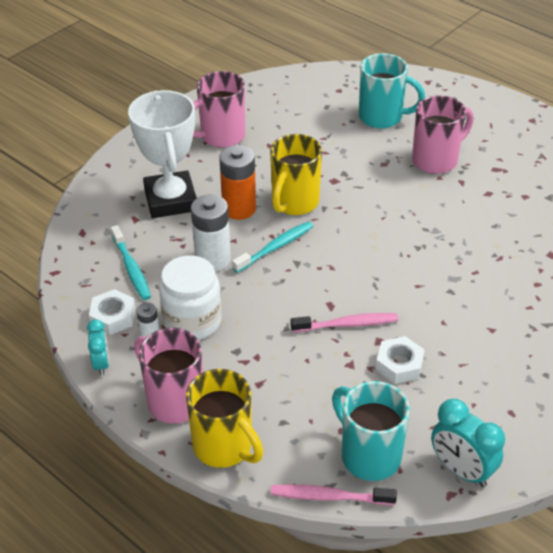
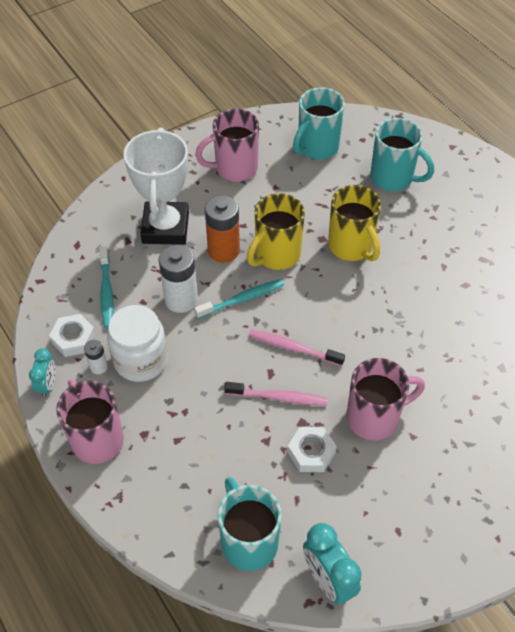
camera: 15 degrees right, 10 degrees up
yellow mug [186,369,263,468] -> yellow mug moved to [328,185,381,261]
pink toothbrush [271,484,397,505] -> pink toothbrush moved to [249,329,345,366]
pink mug [412,95,473,174] -> pink mug moved to [346,358,425,440]
none -> turquoise mug [293,87,345,159]

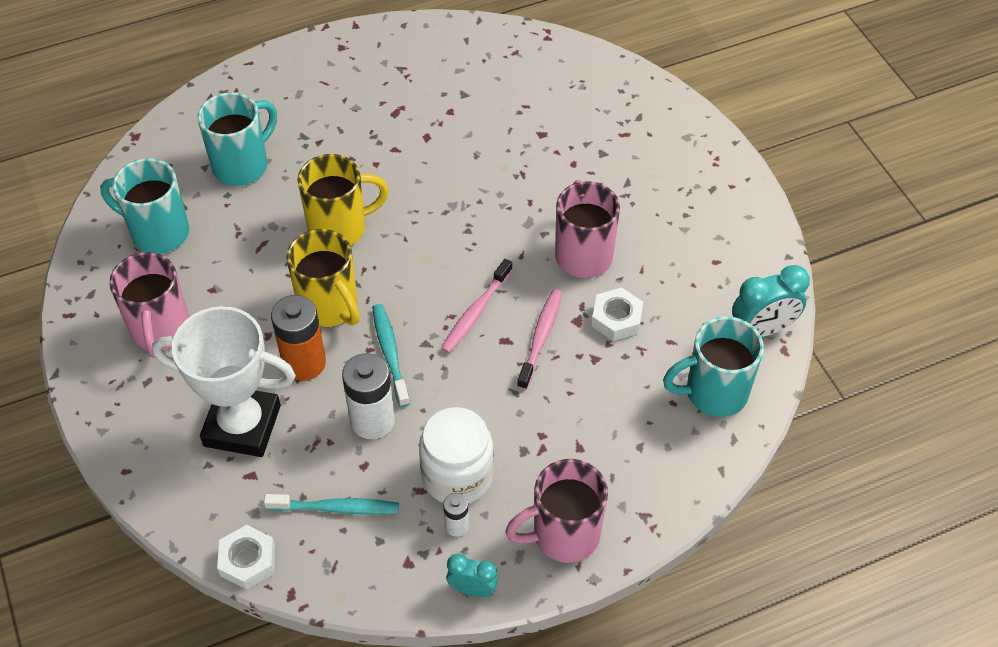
camera: 80 degrees left, 0 degrees up
white nut [49,314,96,357] -> white nut moved to [217,525,275,590]
turquoise mug [293,87,345,159] -> turquoise mug turned 150 degrees clockwise [100,158,189,254]

